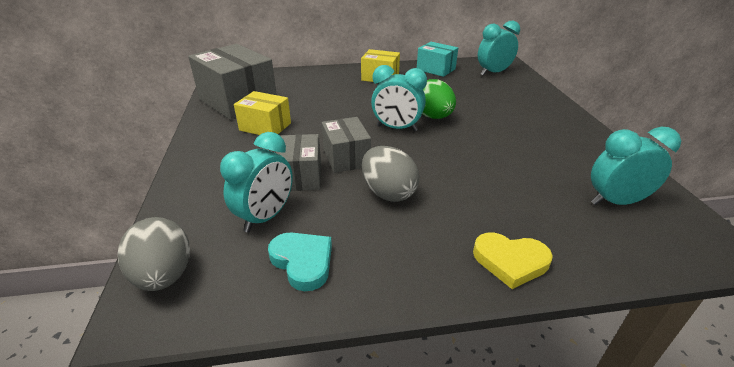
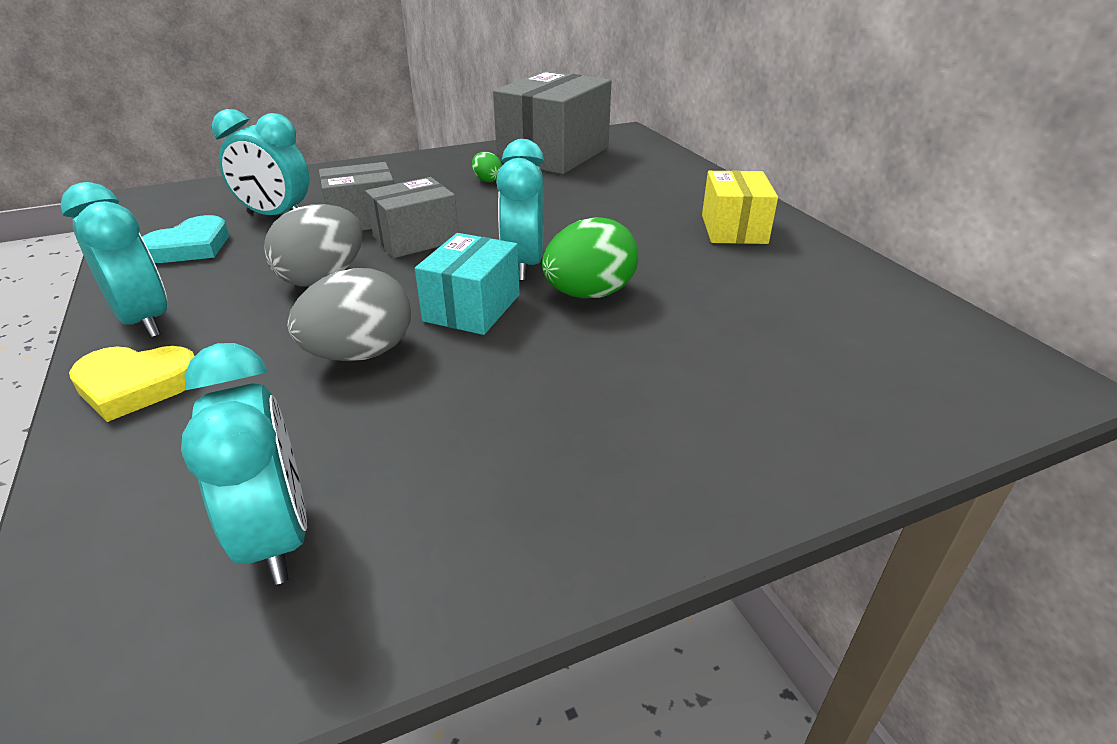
camera: 75 degrees right, 0 degrees up
grey egg [118,217,190,291] -> grey egg moved to [287,268,411,361]
yellow box [234,91,291,135] -> green egg [472,152,502,182]
turquoise box [417,42,458,77] -> turquoise box moved to [415,233,520,335]
yellow heart [473,233,553,289] -> yellow heart turned 90 degrees counterclockwise [69,346,195,422]
turquoise clock [478,21,520,76] -> turquoise clock moved to [60,182,167,338]

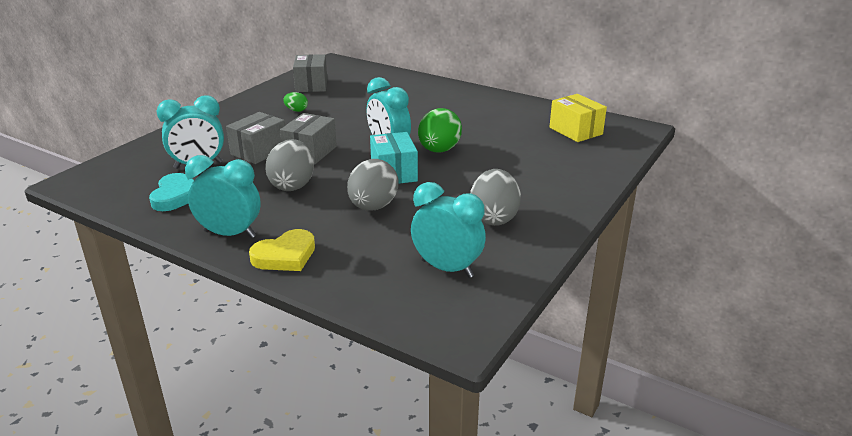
camera: 35 degrees left, 5 degrees down
grey box [493,71,611,174] -> grey box [293,54,327,92], size x0.57
yellow box [702,170,778,244] -> yellow box moved to [550,94,607,142]
none -> grey egg [470,169,521,226]

